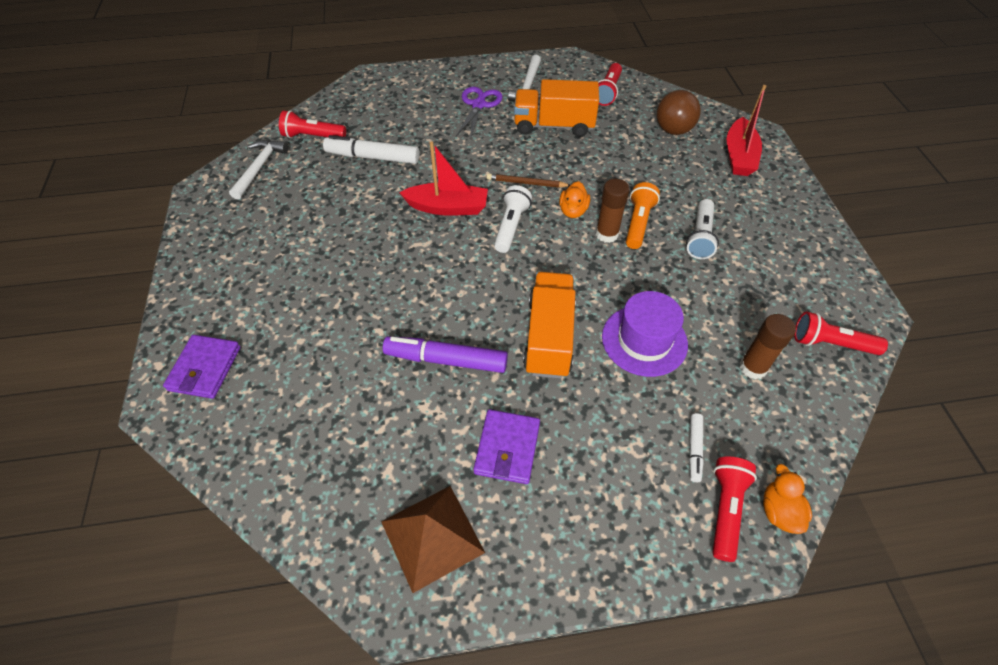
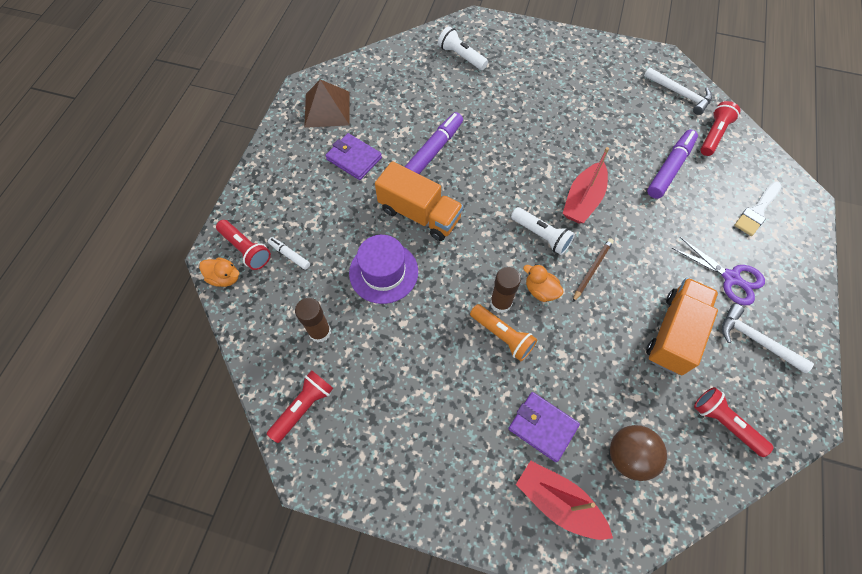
camera: 115 degrees right, 10 degrees up
purple wallet [163,335,240,399] -> purple wallet moved to [508,392,580,462]
white marker [323,135,420,164] -> purple marker [647,130,698,199]
white flashlight [686,199,719,259] -> white flashlight moved to [438,26,488,70]
none -> white brush [734,182,781,236]

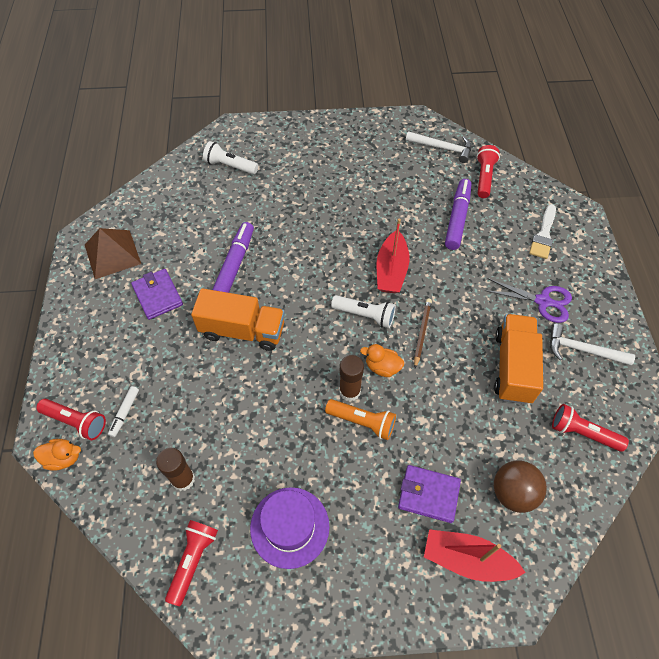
camera: 20 degrees left, 5 degrees down
white marker [268,237,310,270] -> white marker turned 90 degrees counterclockwise [108,386,139,437]
purple wallet [326,133,382,180] -> purple wallet turned 45 degrees clockwise [131,269,183,320]
purple hat [349,235,418,304] -> purple hat moved to [250,487,330,569]

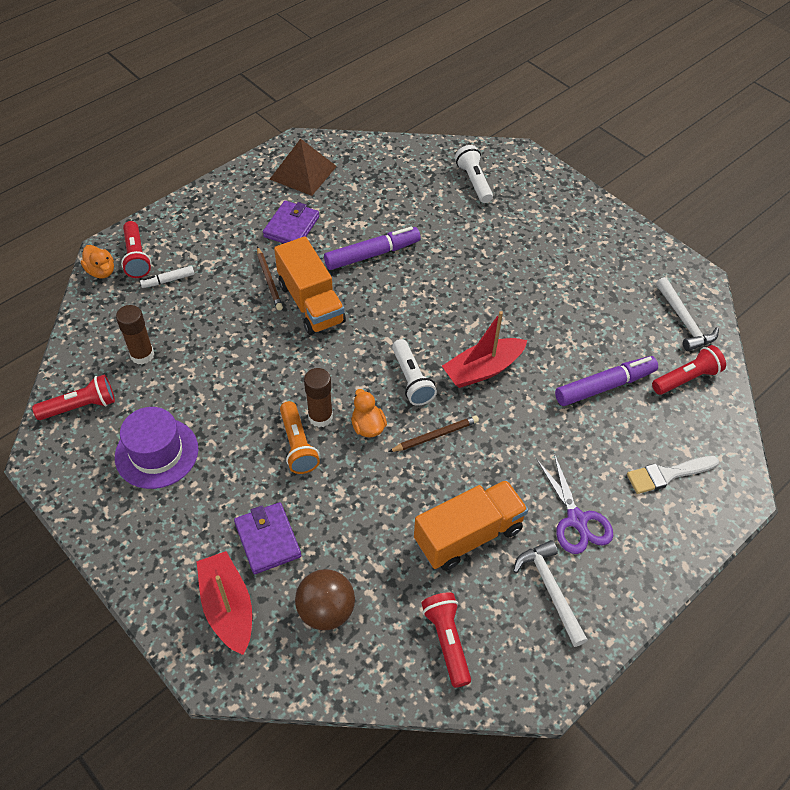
camera: 50 degrees right, 5 degrees down
none -> brown pencil [257,247,283,310]

